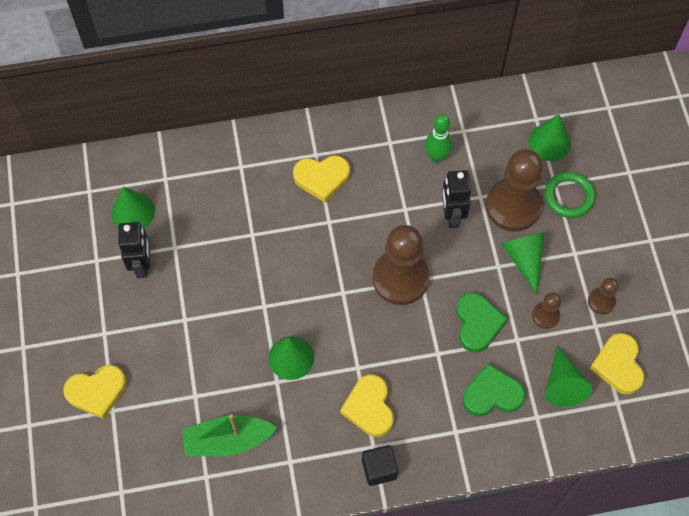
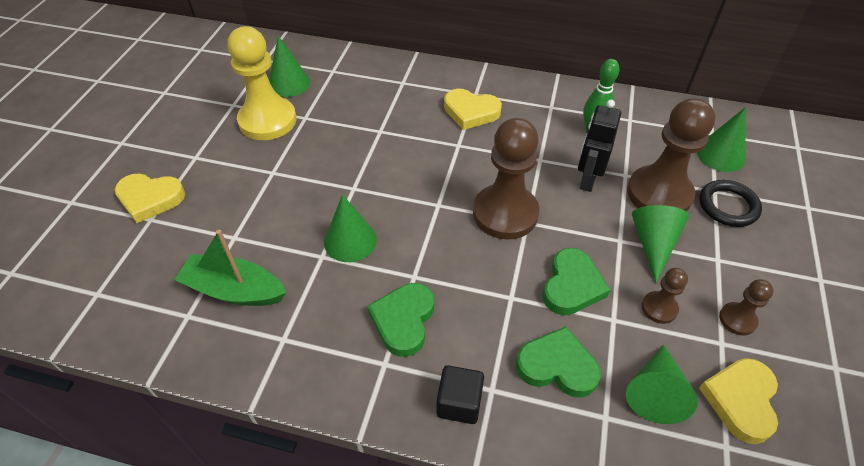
camera: 25 degrees right, 15 degrees down
black robot [118,221,150,278] -> yellow pawn [227,26,296,140]
yellow heart [340,375,393,437] -> green heart [368,283,434,357]
black cube [362,445,398,486] -> black cube moved to [437,365,484,424]
green ring [545,172,595,218] -> black ring [699,180,762,227]

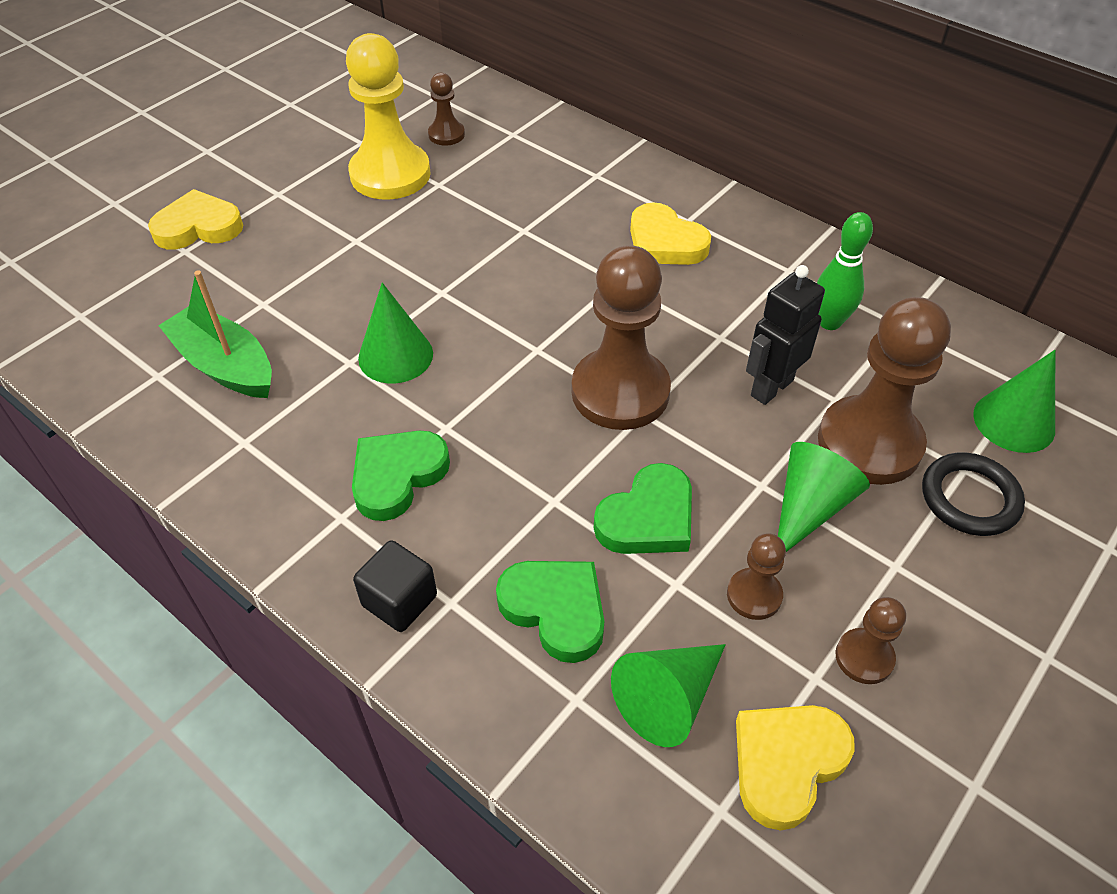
camera: 25 degrees right, 0 degrees up
yellow heart [115,174,185,223] -> yellow heart turned 135 degrees clockwise [148,189,243,249]
green cone [269,36,310,97] -> brown pawn [428,73,465,146]

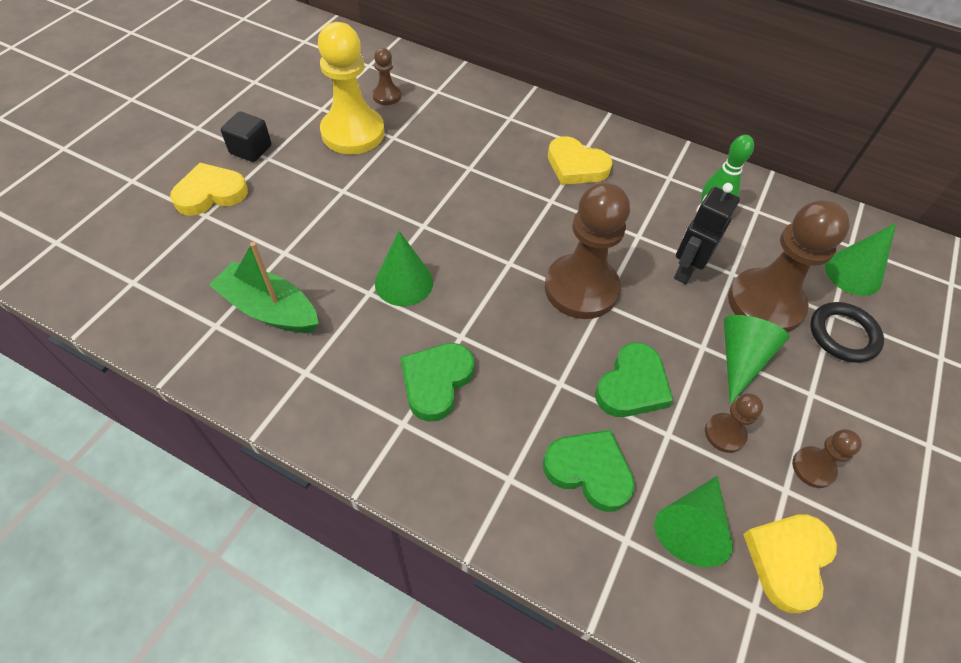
camera: 15 degrees left, 5 degrees up
black cube [353,540,437,632] -> black cube moved to [221,112,271,162]

